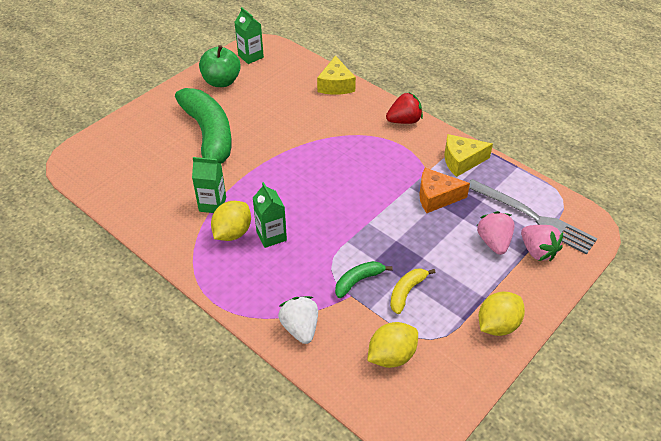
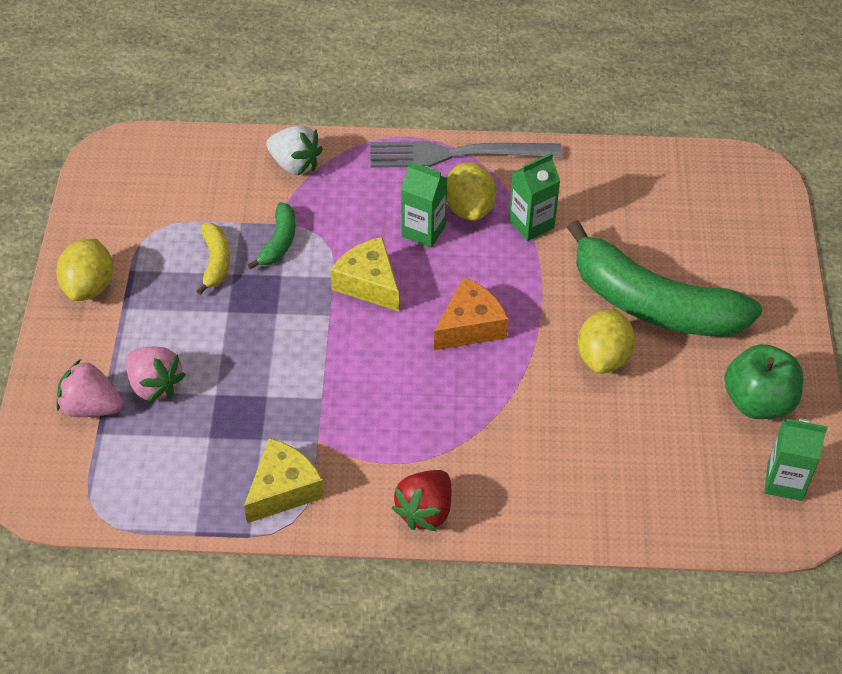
camera: 140 degrees right, 5 degrees up
yellow cheese [317,55,356,95] -> yellow cheese moved to [330,237,399,311]
yellow lemon [367,322,418,368] -> yellow lemon moved to [578,309,635,374]
orange cheese [419,168,470,213] -> orange cheese moved to [434,277,508,350]
grey fork [468,179,598,255] -> grey fork moved to [370,141,562,168]

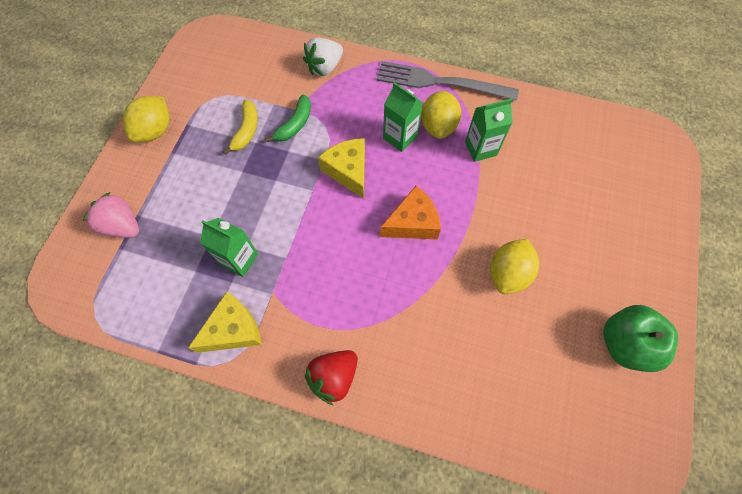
camera: 15 degrees right, 15 degrees up
pink strawberry [126,347,186,403] -> none
white strawberry [266,125,323,175] -> white strawberry turned 90 degrees clockwise [303,37,343,76]
green banana [567,220,762,337] -> none
green carton [764,418,828,501] -> green carton moved to [200,218,258,277]

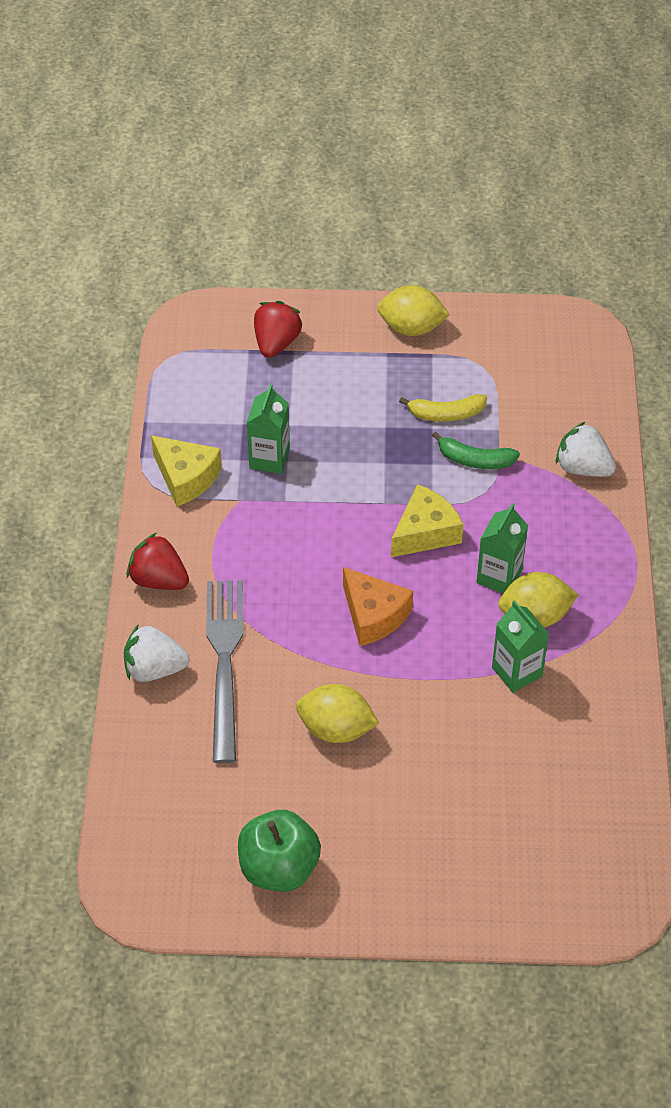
camera: 75 degrees right, 15 degrees down
pink strawberry [83,192,139,238] -> red strawberry [254,301,302,358]
grey fork [377,61,519,101] -> grey fork moved to [206,580,243,763]
none -> white strawberry [124,625,190,682]

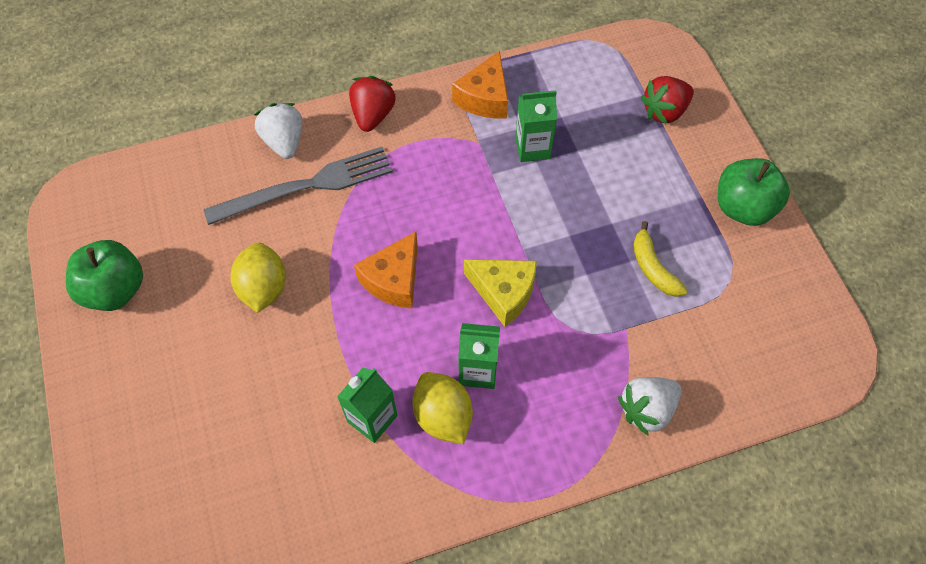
camera: 70 degrees right, 10 degrees up
yellow cheese [151,435,222,507] -> orange cheese [452,51,508,119]
red strawberry [254,301,302,358] -> red strawberry turned 150 degrees clockwise [641,76,694,125]
yellow lemon [377,285,450,336] -> green apple [718,158,790,226]
green banana [432,432,520,469] -> none
white strawberry [556,421,616,477] -> white strawberry turned 135 degrees counterclockwise [618,377,682,436]

